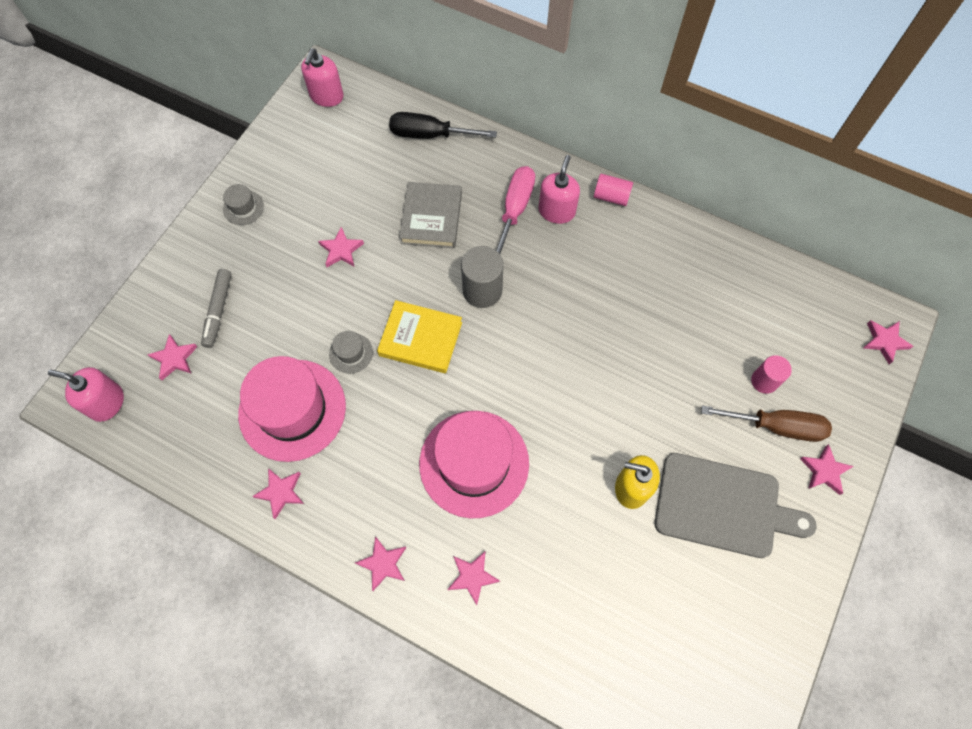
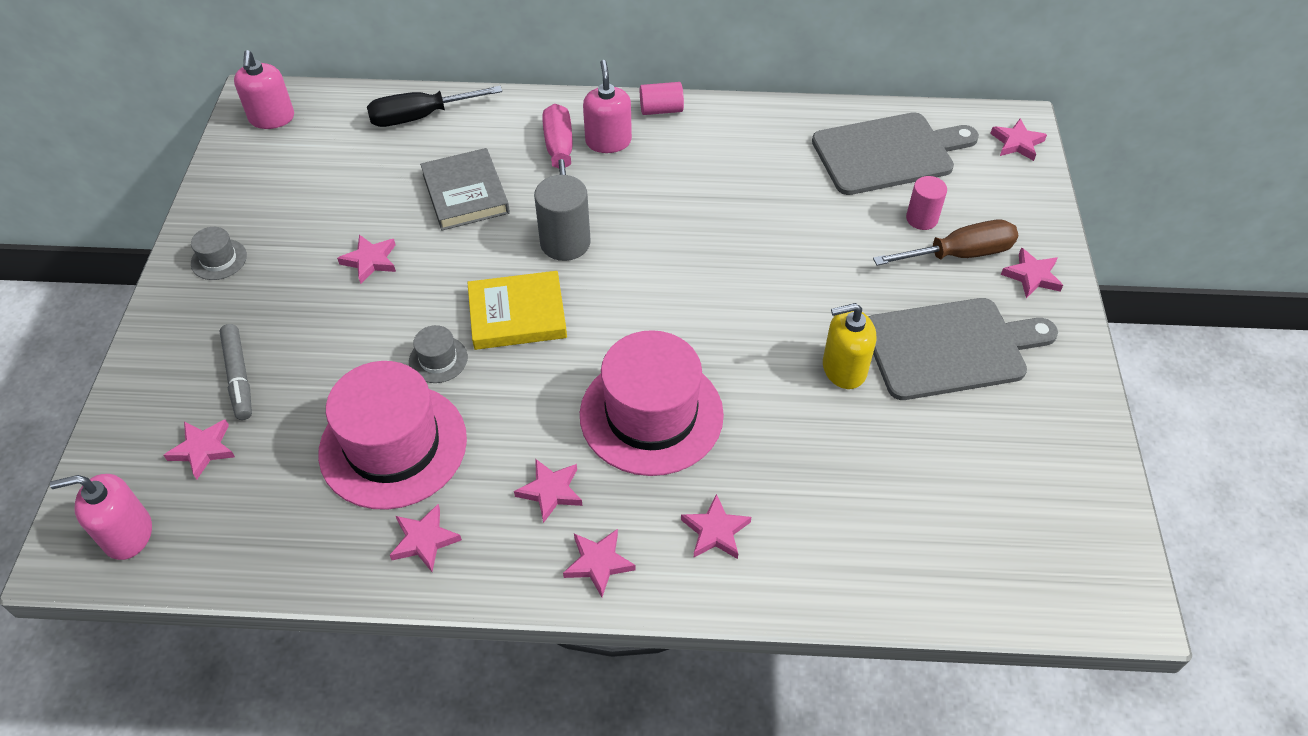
camera: 25 degrees left, 15 degrees down
none -> pink star [514,459,583,523]
none -> grey cutting board [812,112,979,195]

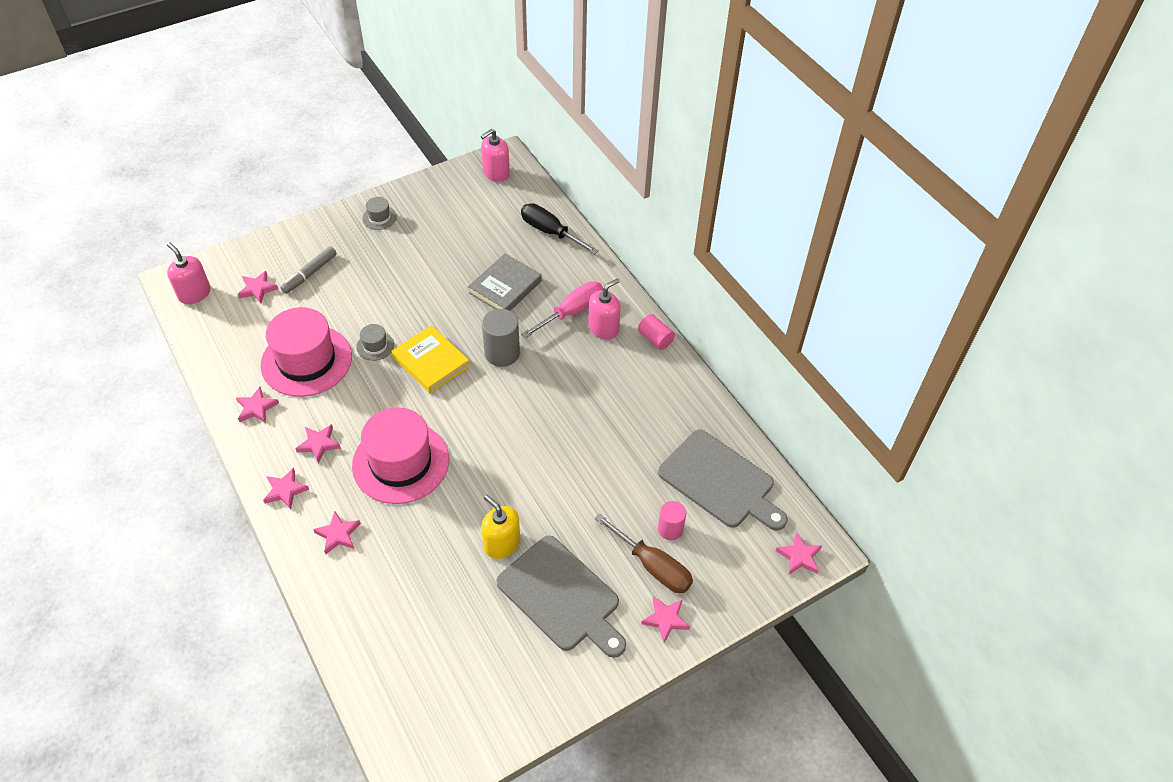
camera: 55 degrees right, 0 degrees up
pink star [337,235,396,284] -> none

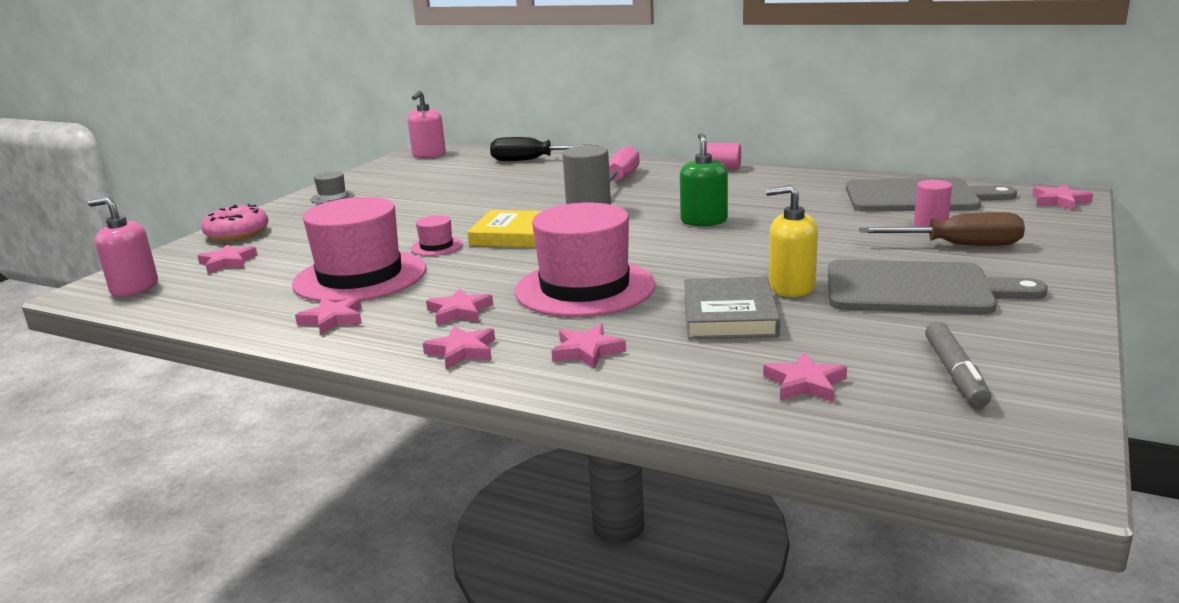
camera: 30 degrees left, 30 degrees down
grey marker [280,246,337,294] -> grey marker moved to [925,322,992,408]
grey hat [356,324,394,361] -> pink hat [411,215,463,256]
grey book [468,253,542,311] -> grey book moved to [684,277,780,339]
pink soap dispenser [588,278,621,339] -> none
pink star [641,596,690,643] -> pink star moved to [763,352,847,402]
none -> pink donut [201,204,269,241]
none -> green soap dispenser [680,133,728,226]

